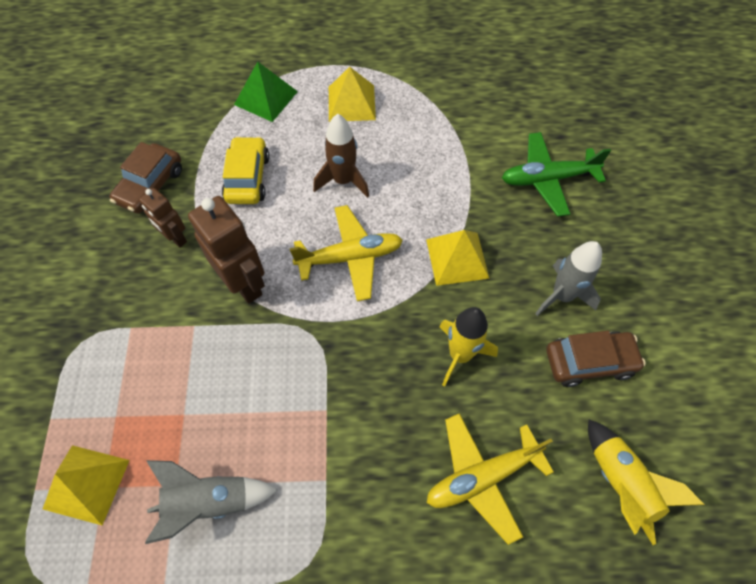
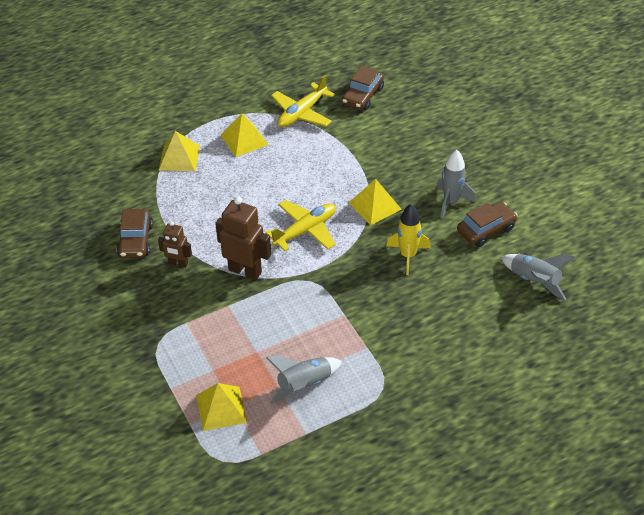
camera: 25 degrees left, 15 degrees down
yellow car [222,136,269,204] -> none
green pyramid [234,61,298,122] -> yellow pyramid [159,131,200,171]
brown rocket [313,114,369,198] -> none
yellow plane [427,413,554,545] -> yellow plane moved to [271,75,335,127]
green plane [502,132,611,217] -> none
yellow rocket [588,420,705,545] -> grey rocket [501,254,575,300]
none -> brown car [342,65,384,110]

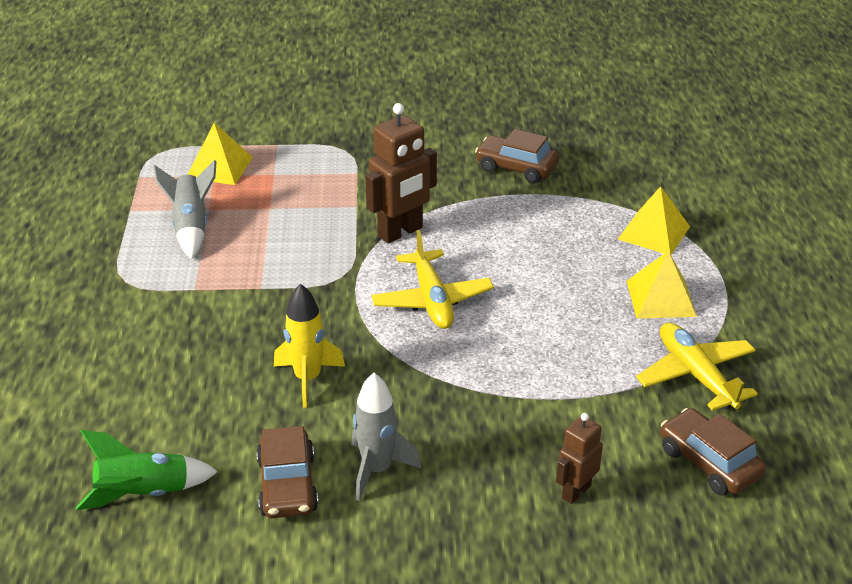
camera: 115 degrees right, 10 degrees down
brown robot [158,221,192,268] -> brown robot moved to [556,413,603,504]
yellow pyramid [349,179,401,225] -> none
grey rocket [501,254,575,300] -> green rocket [76,430,218,510]

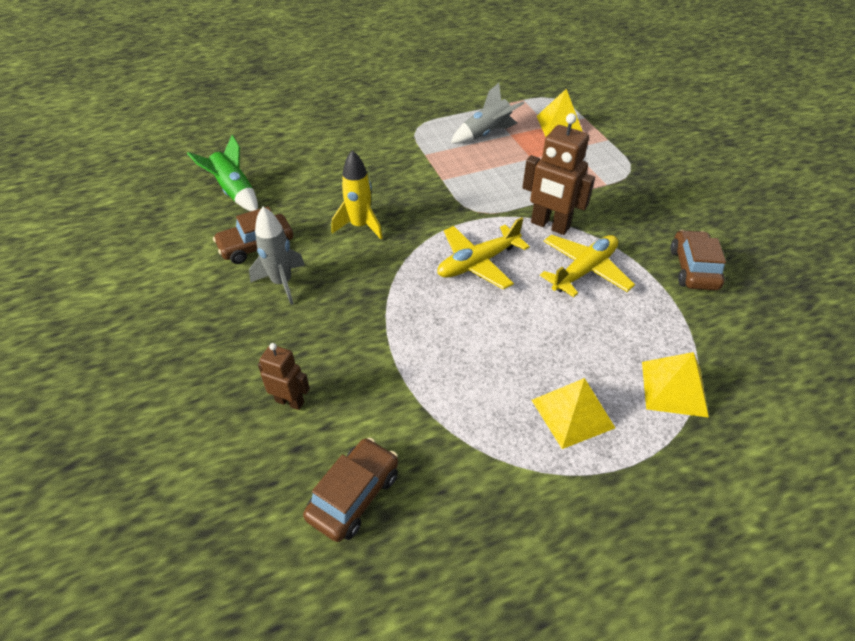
camera: 70 degrees right, 10 degrees up
yellow plane [636,322,758,411] -> yellow plane moved to [540,235,635,297]

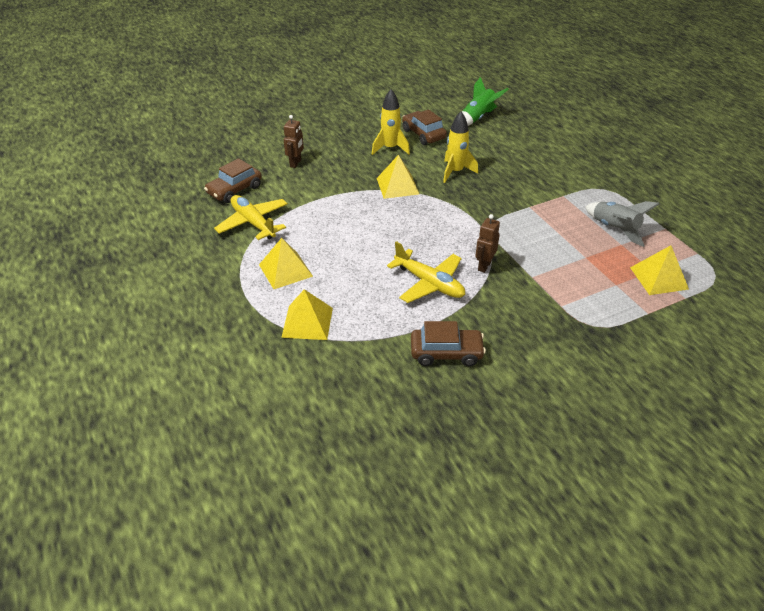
camera: 85 degrees right, 5 degrees down
grey rocket [249,207,305,305] -> yellow rocket [372,89,410,155]
brown car [303,438,398,542] -> brown car turned 105 degrees clockwise [204,158,262,203]
yellow plane [437,217,530,290] -> yellow plane moved to [214,195,288,240]
brown robot [522,113,595,235] -> brown robot [475,214,500,273], size x0.58
none -> yellow pyramid [376,155,419,199]

